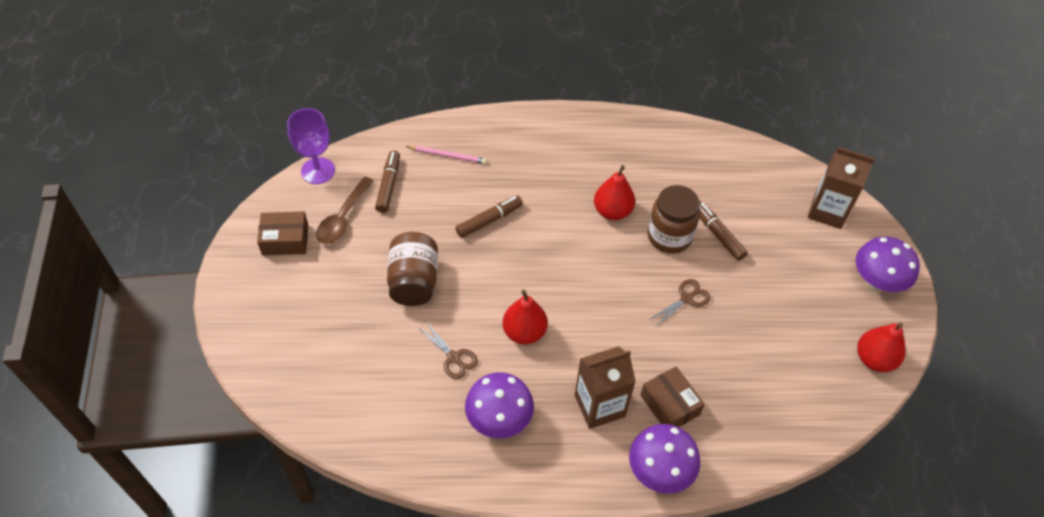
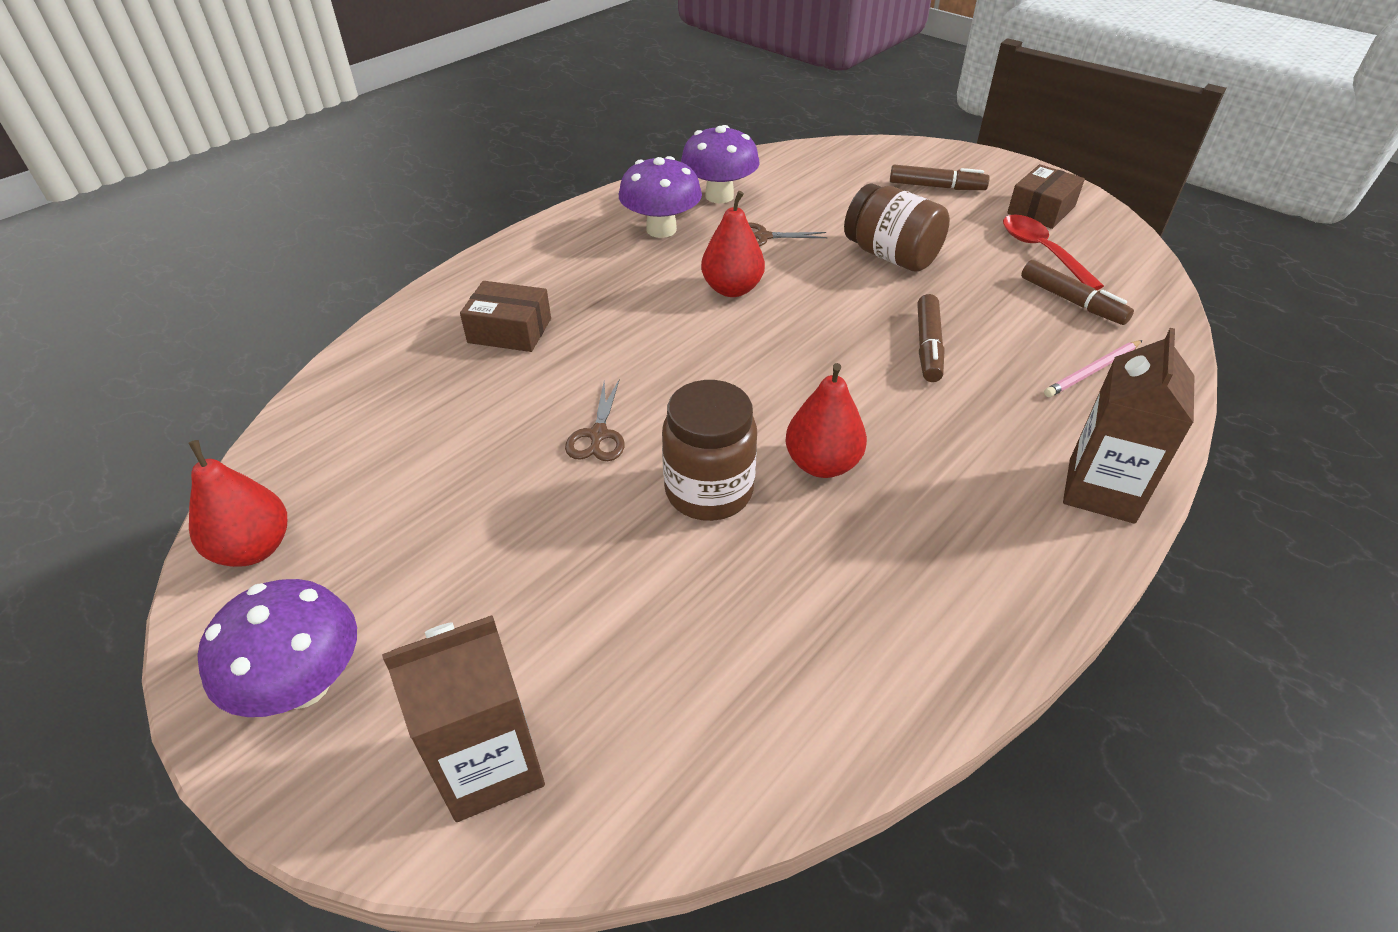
camera: 135 degrees right, 10 degrees down
purple goblet [287,108,335,184] -> none
brown spoon [316,177,374,244] -> red spoon [1003,214,1104,290]
brown carton [575,346,636,429] -> brown carton moved to [1063,328,1195,524]
purple mushroom [629,424,700,494] -> purple mushroom moved to [681,125,760,203]
brown marker [699,201,748,261] -> brown marker moved to [890,165,990,190]

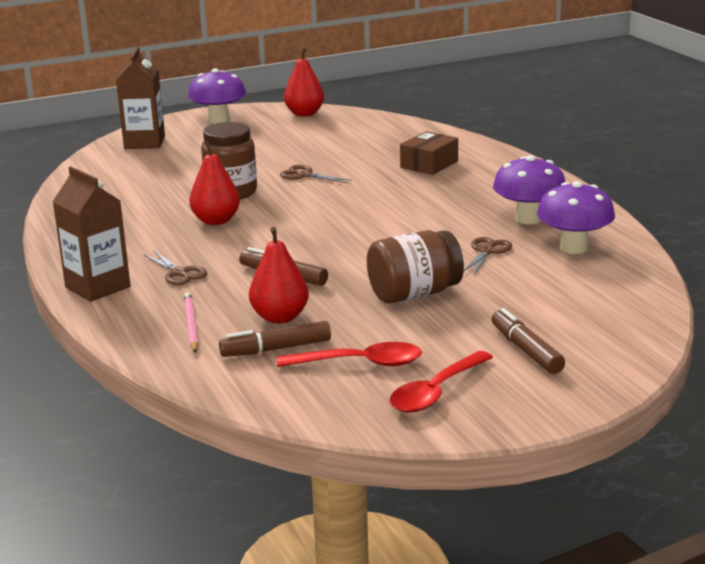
camera: 115 degrees right, 20 degrees down
red pear [701,191,765,297] -> red pear moved to [249,227,309,324]
brown marker [890,165,990,190] -> brown marker turned 120 degrees clockwise [491,308,565,374]
brown box [1007,164,1085,229] -> red spoon [390,351,493,412]
none -> brown scissors [144,251,207,285]

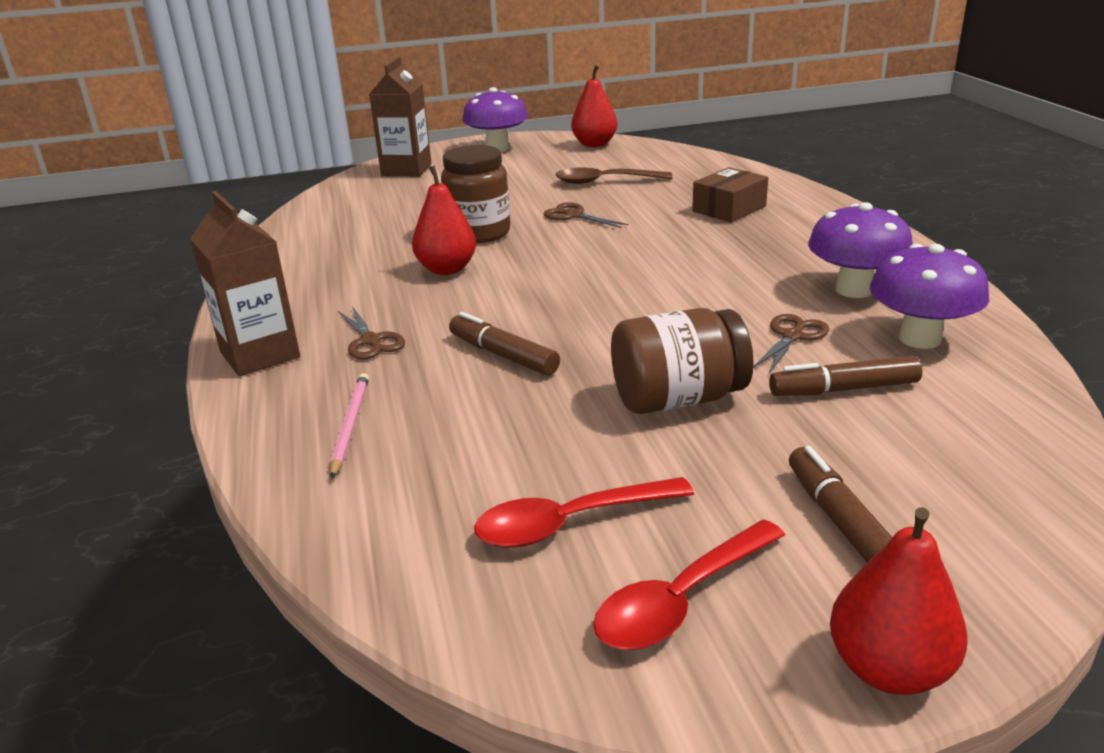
camera: 10 degrees right, 5 degrees up
brown marker [219,321,331,357] -> brown marker moved to [769,356,923,396]
red pear [249,227,309,324] -> red pear moved to [830,507,967,695]
red spoon [277,342,422,367] -> red spoon turned 150 degrees clockwise [474,477,694,548]
none -> brown spoon [555,168,672,184]

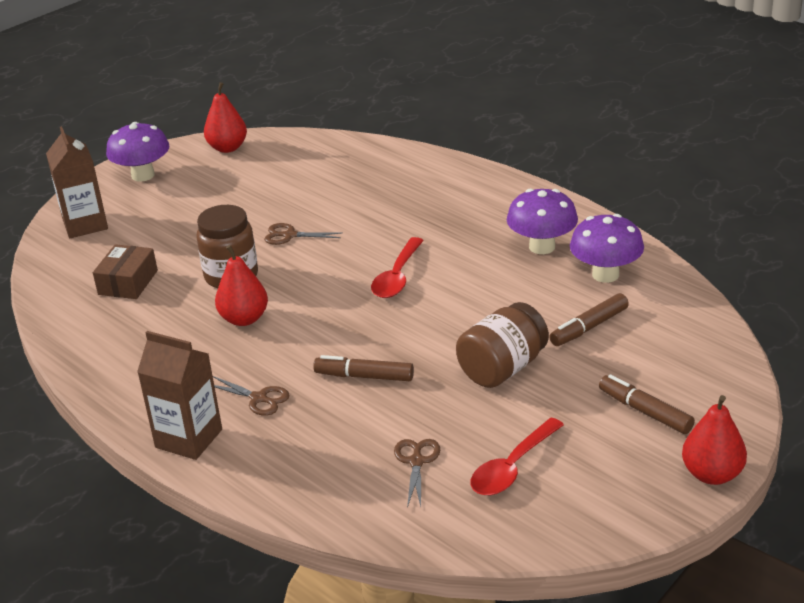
camera: 30 degrees left, 5 degrees up
pink pencil [330,373,369,479] -> none
brown spoon [555,168,672,184] -> none
red spoon [593,520,785,650] -> red spoon moved to [371,237,424,298]
brown box [692,167,768,222] -> brown box moved to [93,244,158,299]
brown scissors [753,314,829,375] -> brown scissors moved to [394,439,440,508]

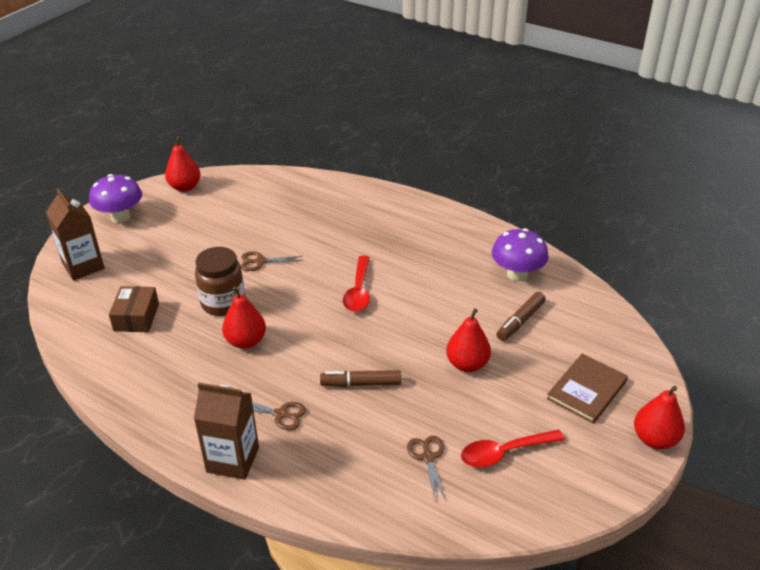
camera: 15 degrees left, 5 degrees up
brown jar [456,302,549,388] -> red pear [446,308,491,372]
red spoon [470,418,564,495] -> red spoon turned 45 degrees clockwise [461,430,565,467]
purple mushroom [506,189,578,254] -> none
brown marker [599,374,695,434] -> brown book [547,354,628,424]

